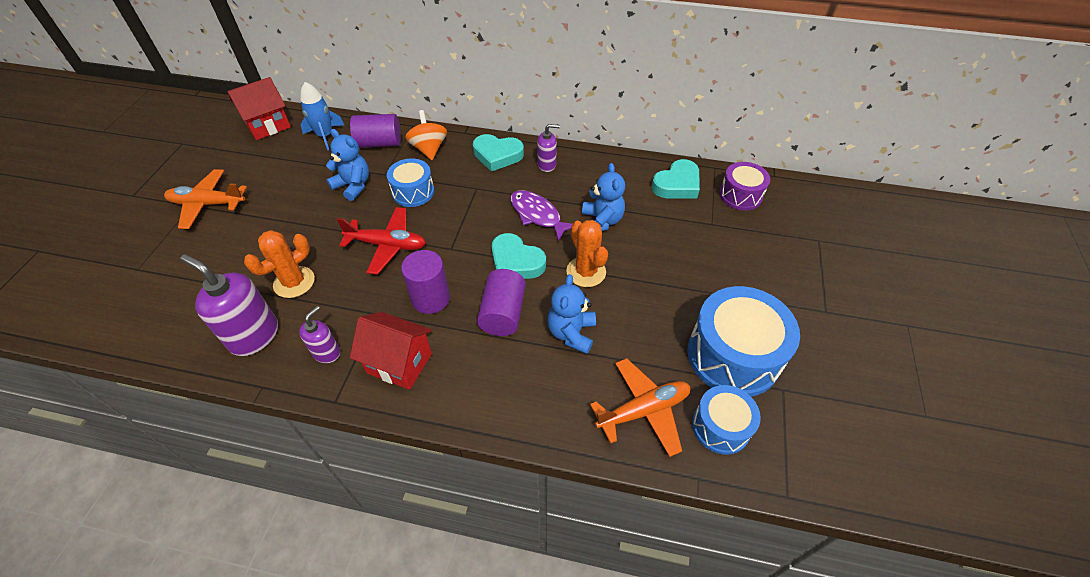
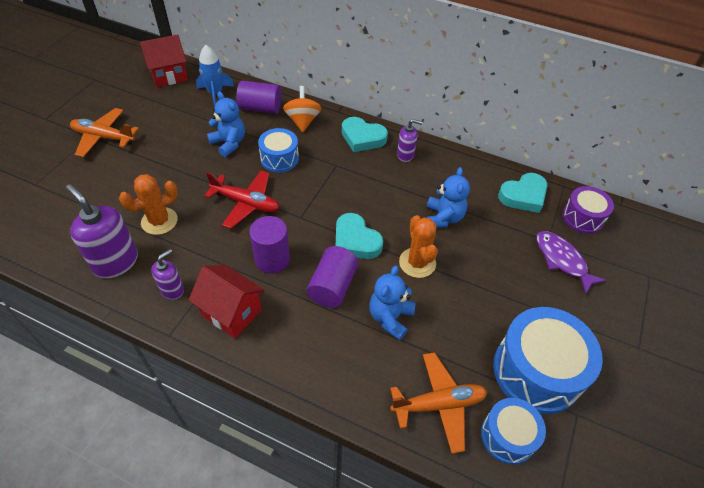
camera: 10 degrees right, 0 degrees up
purple fish [510,190,572,241] -> purple fish moved to [536,231,607,295]

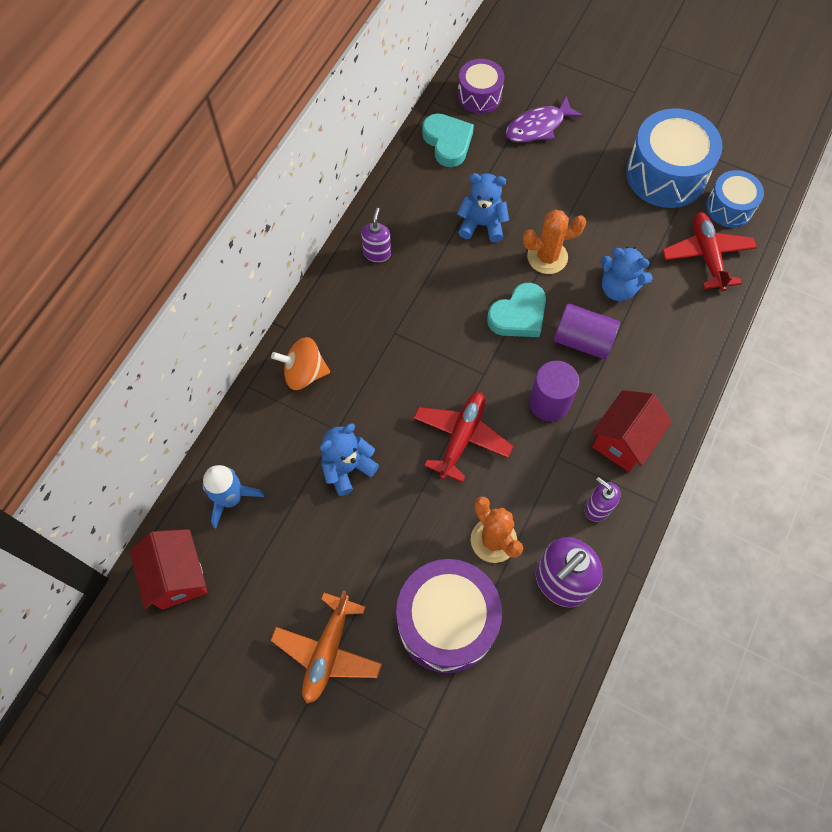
camera: 85 degrees left, 15 degrees up
purple cylinder [236,80,281,114] -> none
blue drum [258,128,299,172] -> none
turquoise heart [342,117,388,152] -> none
orange plane [390,352,487,454] -> red plane [662,212,757,291]
none -> purple drum [396,559,502,673]

